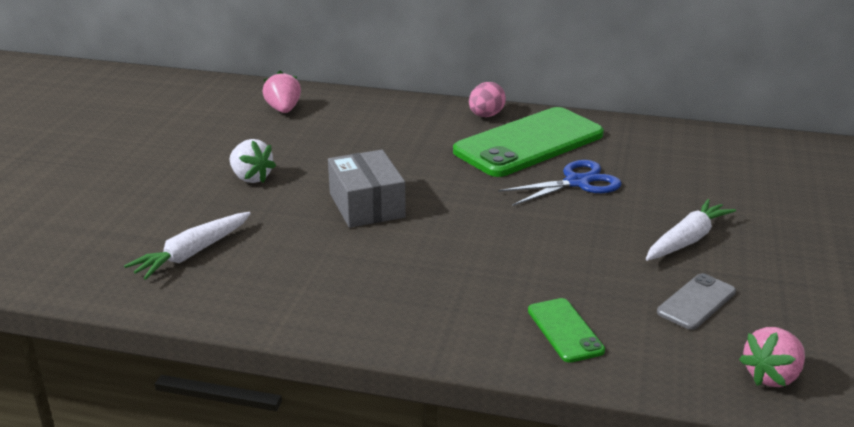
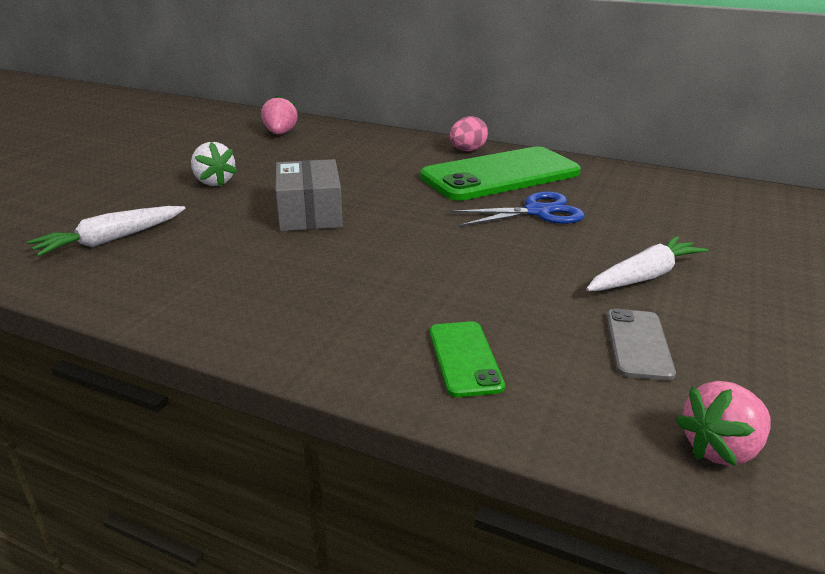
camera: 10 degrees right, 0 degrees up
grey phone [657,273,736,330] -> grey phone turned 45 degrees counterclockwise [607,309,676,380]

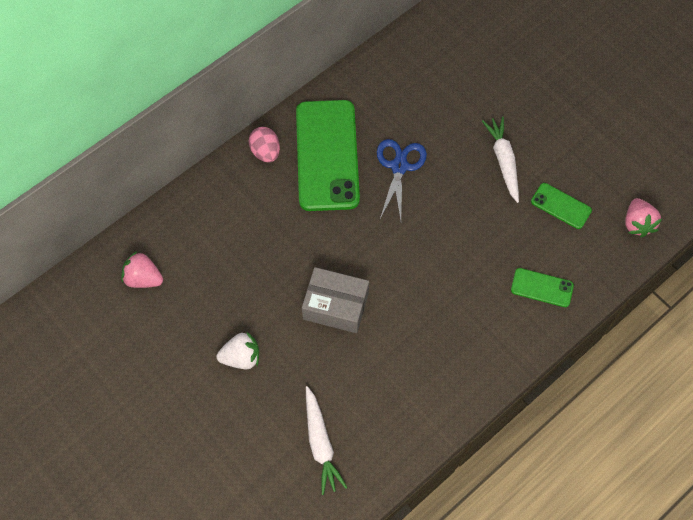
camera: 65 degrees left, 35 degrees up
grey phone [607,309,676,380] -> green phone [531,183,592,229]

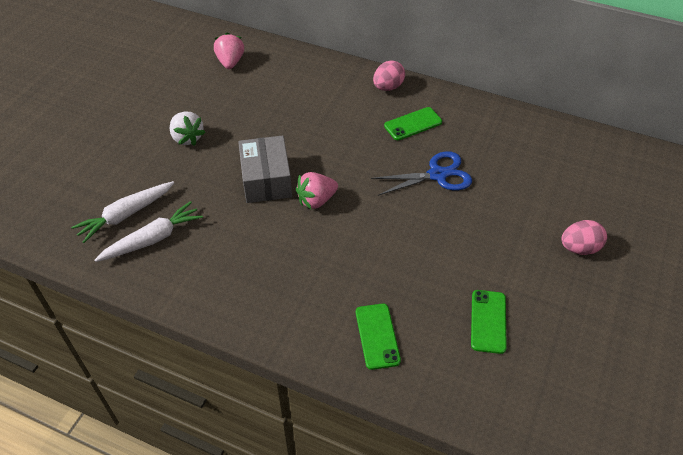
camera: 65 degrees right, 15 degrees down
green phone [296,100,360,211] -> green phone [384,107,442,140], size x0.46
white carrot [482,116,519,203] -> white carrot moved to [95,201,203,262]
pink strawberry [625,198,662,238] -> pink strawberry moved to [296,172,338,209]
none -> pink egg [561,220,607,255]

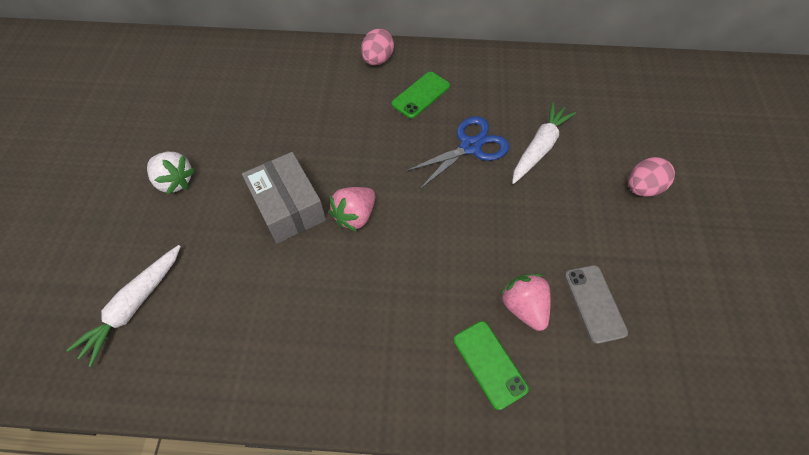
camera: 20 degrees left, 10 degrees up
white carrot [95,201,203,262] -> white carrot moved to [512,102,576,184]
pink strawberry [214,33,244,69] -> pink strawberry moved to [500,274,551,331]
green phone [471,290,507,354] -> grey phone [565,265,628,344]

